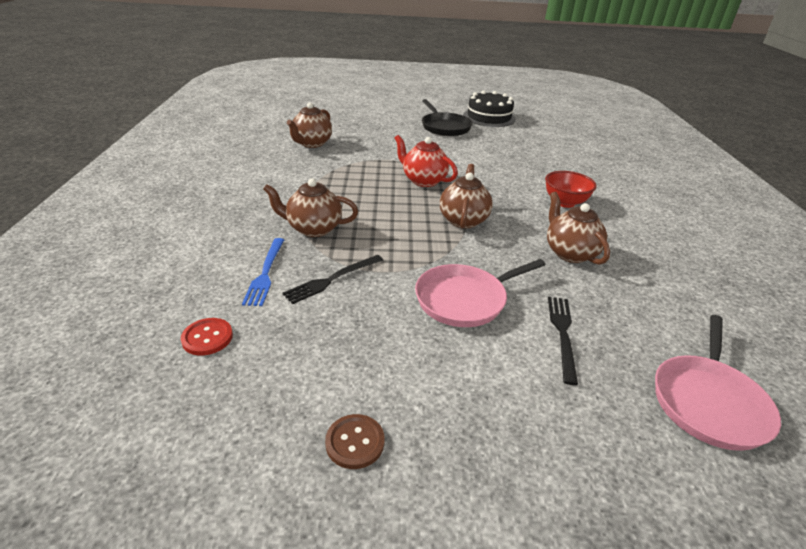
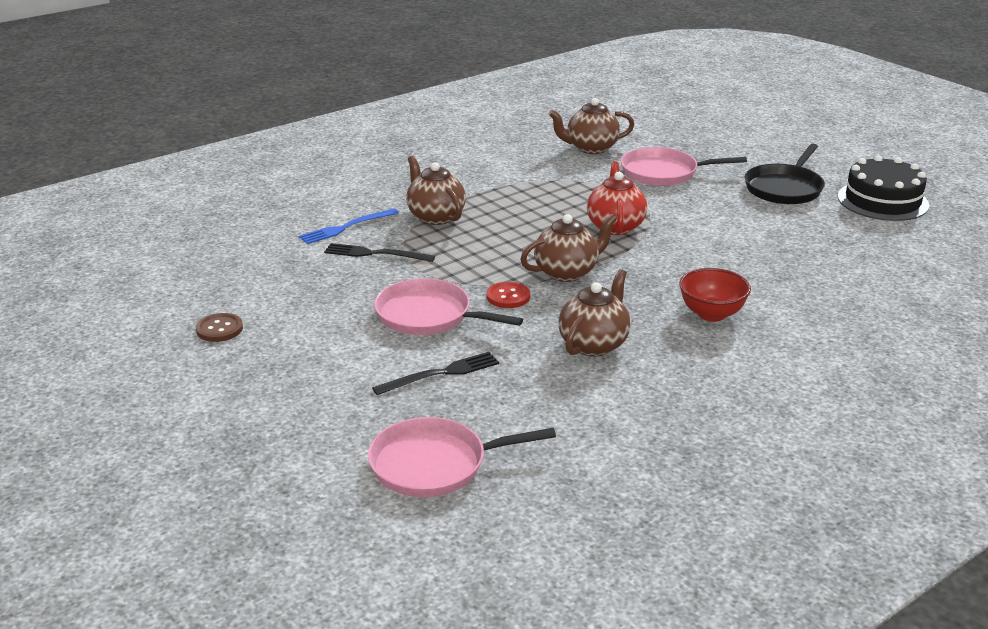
camera: 55 degrees right, 5 degrees down
red button [181,318,233,356] -> red button moved to [486,282,530,308]
none -> pink pan [621,147,747,186]

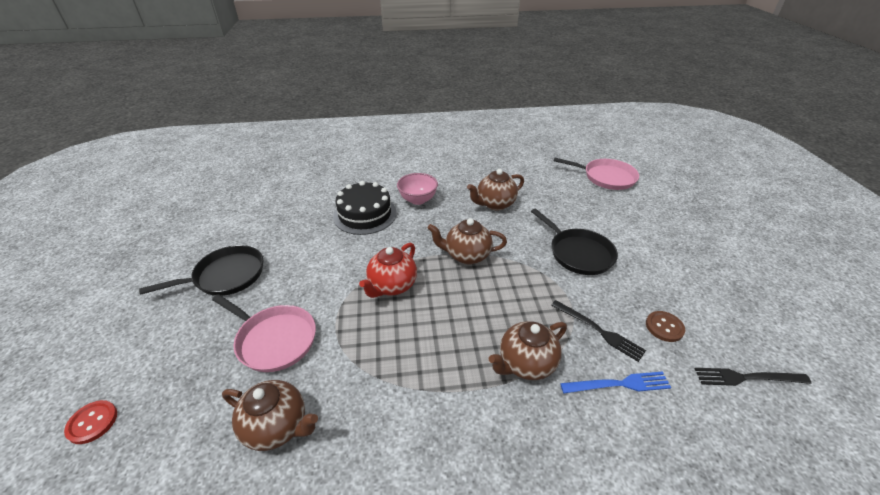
camera: 150 degrees left, 10 degrees up
brown button [196,313,243,342] -> brown button moved to [646,311,685,342]
black fork [372,352,499,395] -> black fork moved to [694,368,812,386]
pink pan [374,278,523,335] -> black pan [531,208,618,275]
brown teapot [406,156,466,225] -> brown teapot turned 60 degrees clockwise [488,322,567,380]
red button [486,282,530,308] -> red button moved to [64,400,117,444]
red bowl [679,268,751,322] -> pink bowl [397,173,438,205]
black cake [838,155,929,221] -> black cake moved to [333,181,397,235]

